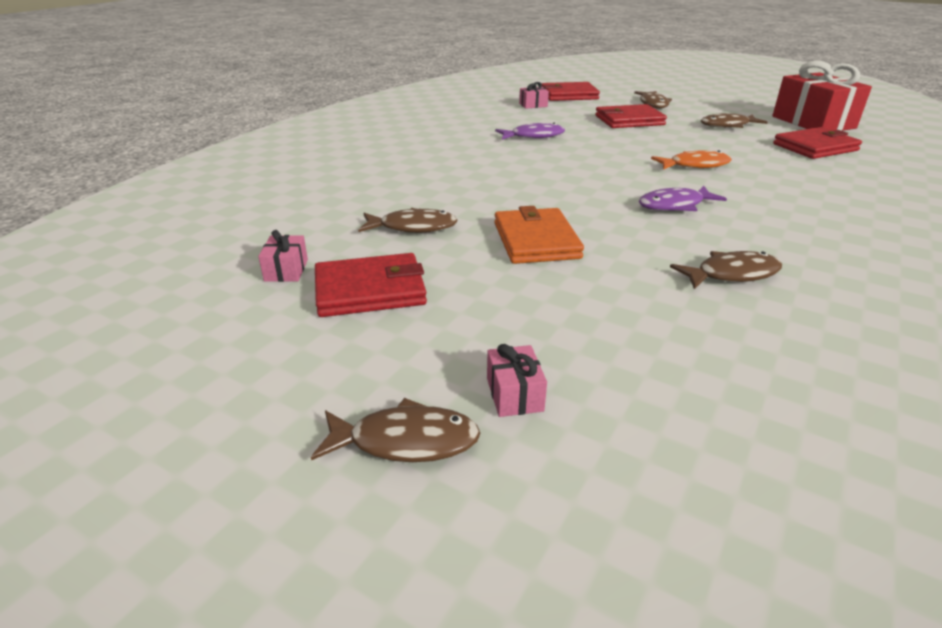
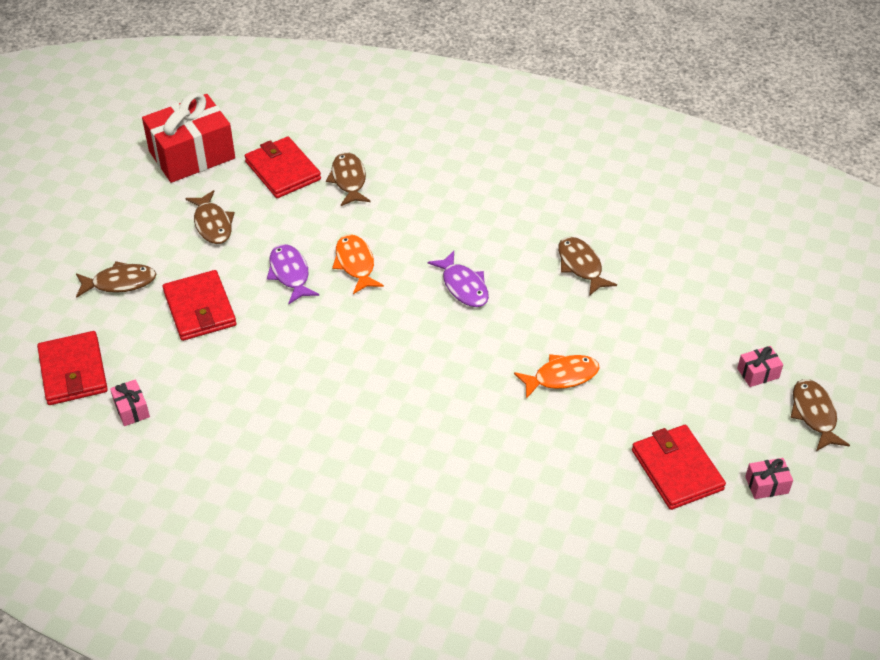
camera: 100 degrees left, 15 degrees up
pink gift [258,230,308,282] -> pink gift moved to [745,458,793,499]
brown fish [358,208,458,233] -> brown fish moved to [326,152,371,206]
orange wallet [494,206,584,264] -> orange fish [514,354,600,399]
purple fish [495,123,565,140] -> purple fish moved to [267,244,319,304]

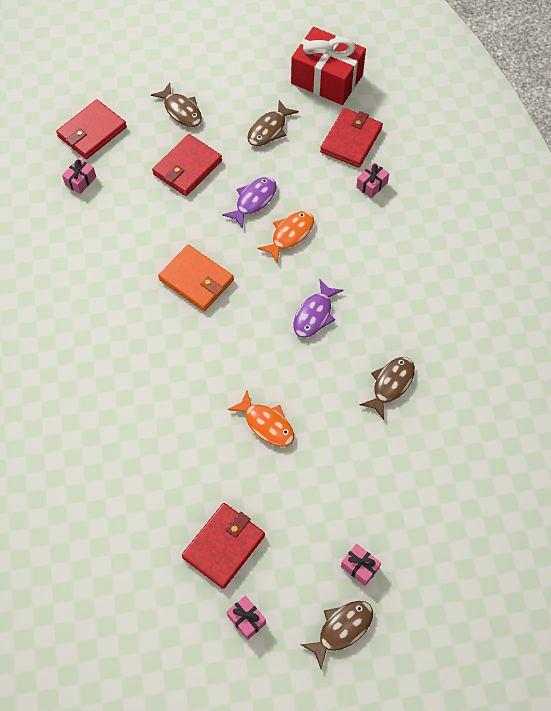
camera: 60 degrees right, 15 degrees up
brown fish [326,152,371,206] -> pink gift [356,162,389,198]
none -> orange wallet [158,245,234,311]

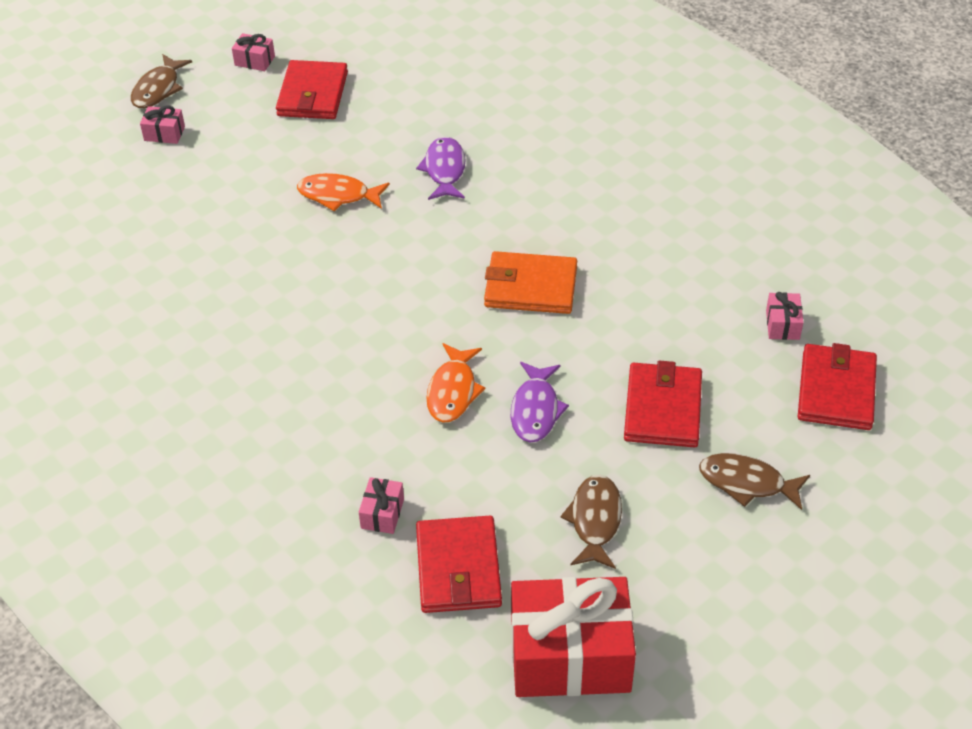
camera: 150 degrees right, 15 degrees down
purple fish [294,278,343,338] -> purple fish moved to [416,136,466,200]
brown fish [360,357,415,420] -> none

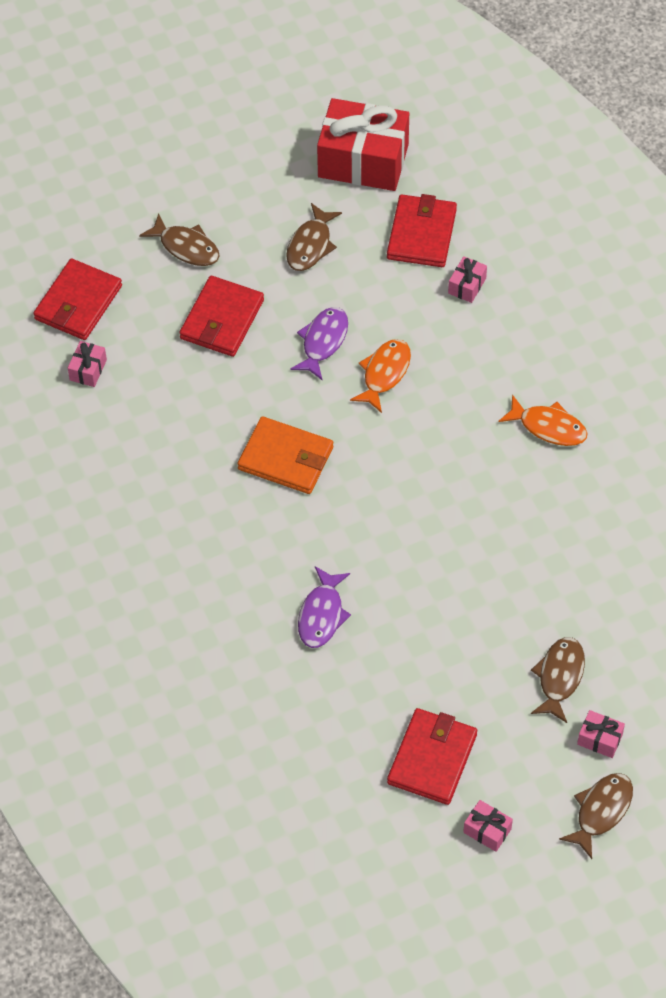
camera: 165 degrees left, 10 degrees up
orange fish [297,173,390,211] -> orange fish moved to [498,394,588,446]
none -> brown fish [531,637,585,723]

